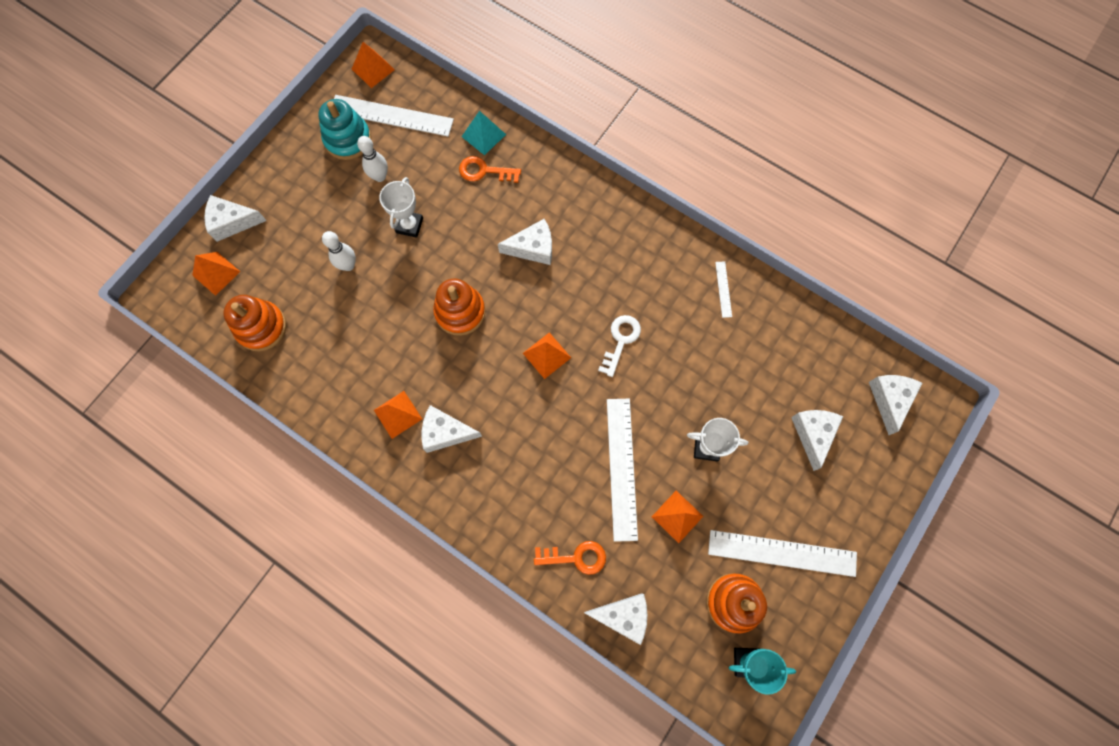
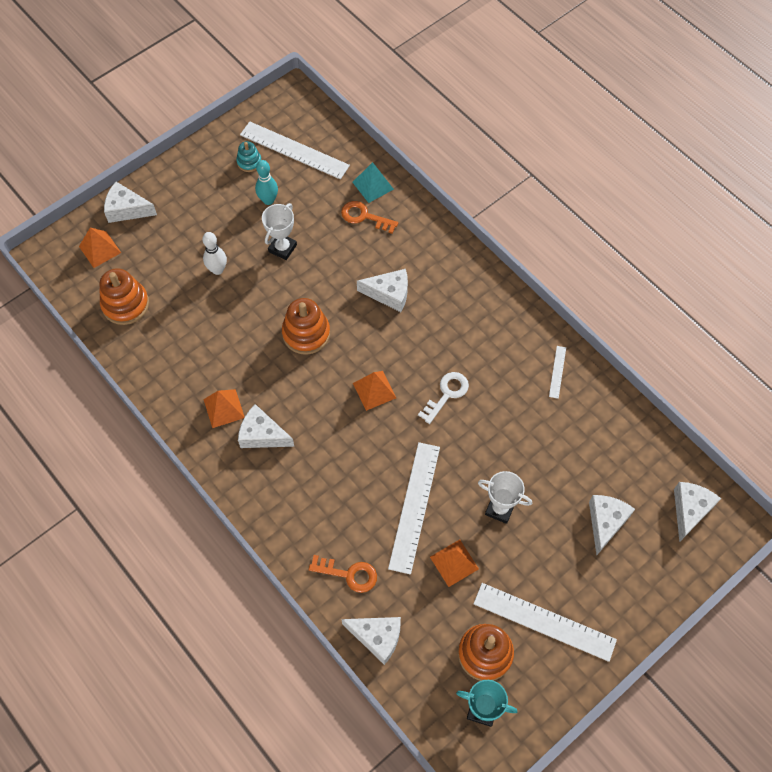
camera: 15 degrees right, 10 degrees down
turquoise stacking toy [318,99,371,160] -> turquoise stacking toy [236,141,262,172], size x0.56
orange pyramid [352,42,395,88] -> none
white bowling pin [357,136,388,182] -> turquoise bowling pin [255,160,278,205]

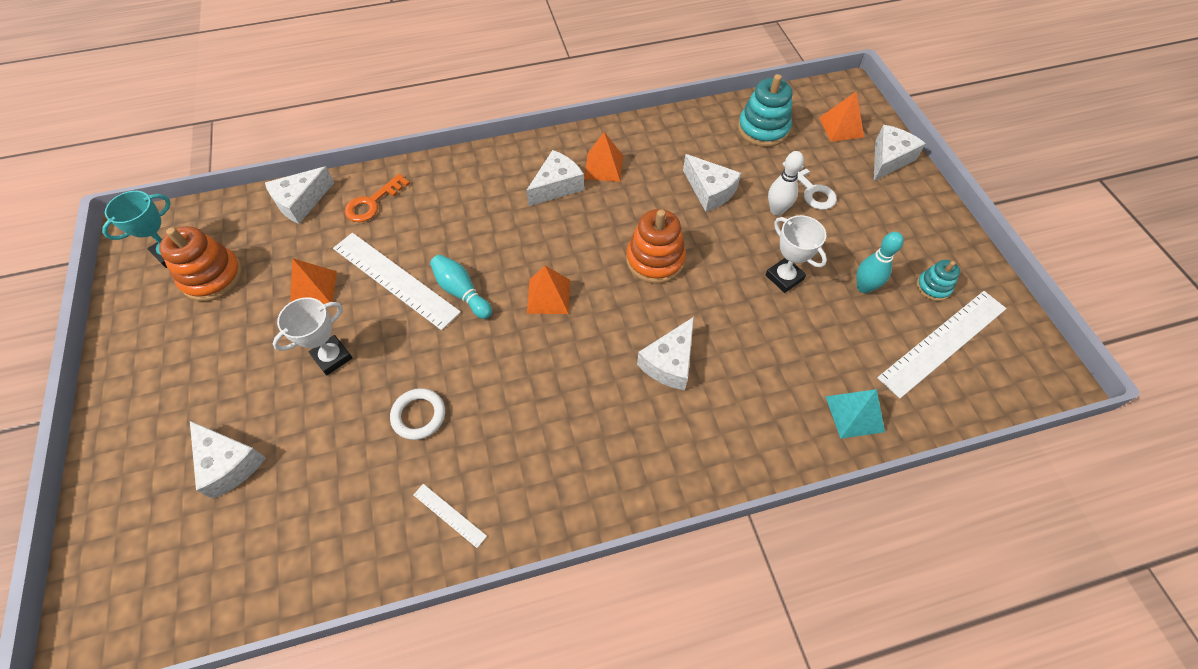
camera: 115 degrees right, 5 degrees down
orange stacking toy [99,268,149,325] -> turquoise stacking toy [738,74,792,147]
orange key [341,201,398,234] -> none
white key [418,372,469,424] -> white key moved to [782,162,837,210]
white ruler [474,583,617,662] -> none
white cheese [674,482,721,542] -> white cheese moved to [683,154,741,212]
none -> white ring [390,388,445,440]
none -> turquoise bowling pin [430,254,492,319]

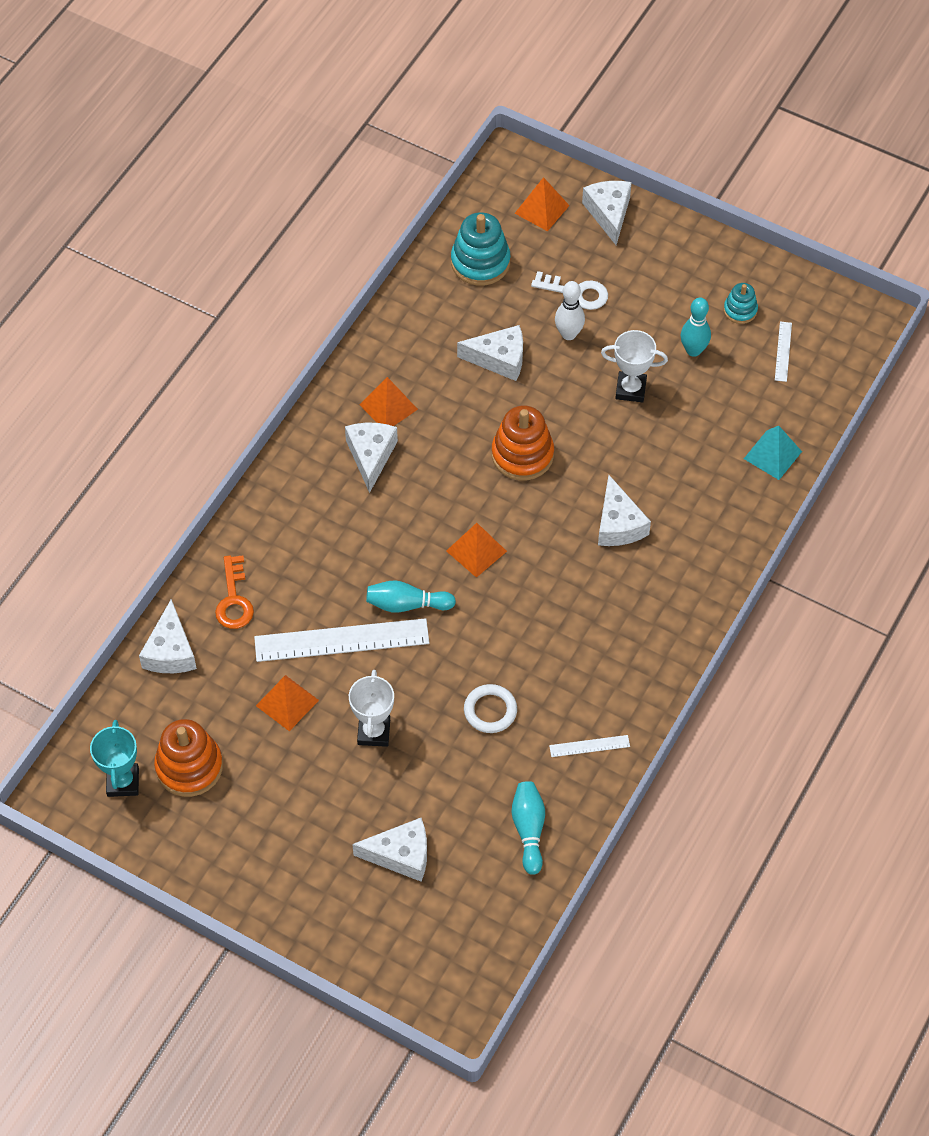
camera: 45 degrees left, 0 degrees up
white ruler [877,291,1007,399] -> white ruler [775,321,792,382], size x0.45
none -> turquoise bowling pin [511,781,545,875]

